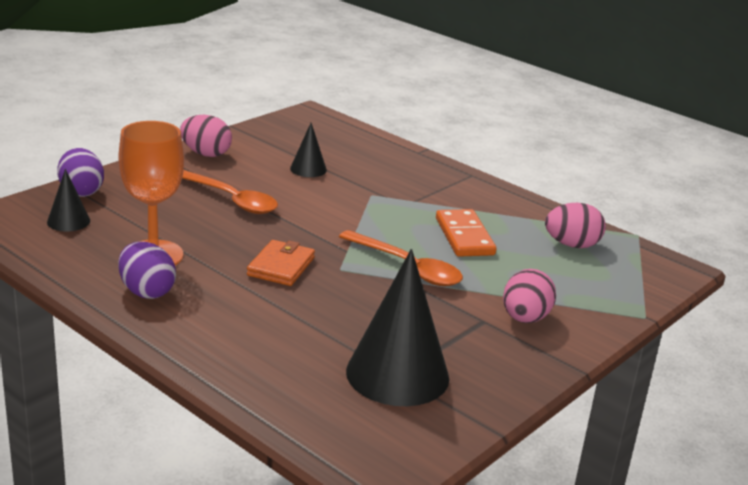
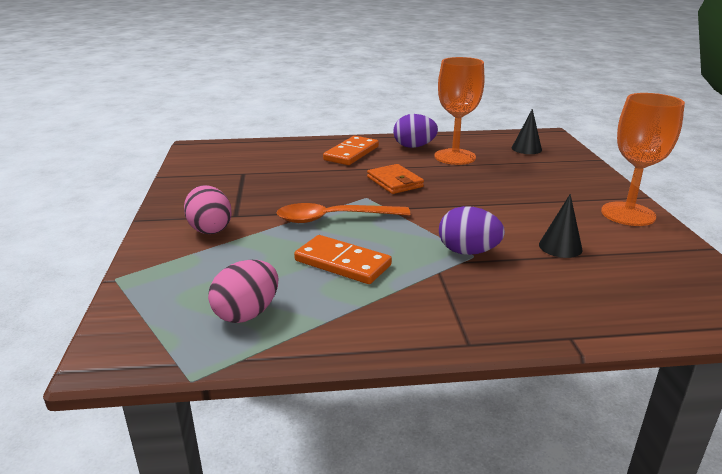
camera: 135 degrees right, 0 degrees up
purple egg [57,148,104,197] -> purple egg moved to [439,206,505,255]
pink egg [180,115,232,157] -> orange goblet [601,93,685,226]
orange spoon [182,170,278,214] -> none
black cone [346,249,449,406] -> none
none -> orange domino [323,136,379,165]

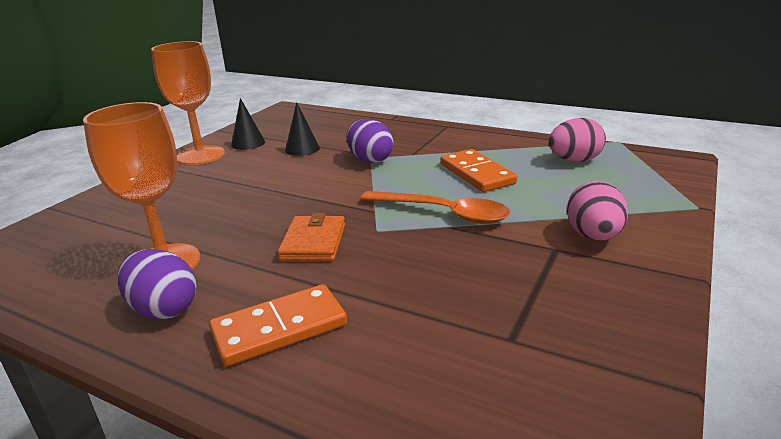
camera: 145 degrees left, 0 degrees up
black cone [512,109,542,154] -> black cone moved to [231,98,265,150]

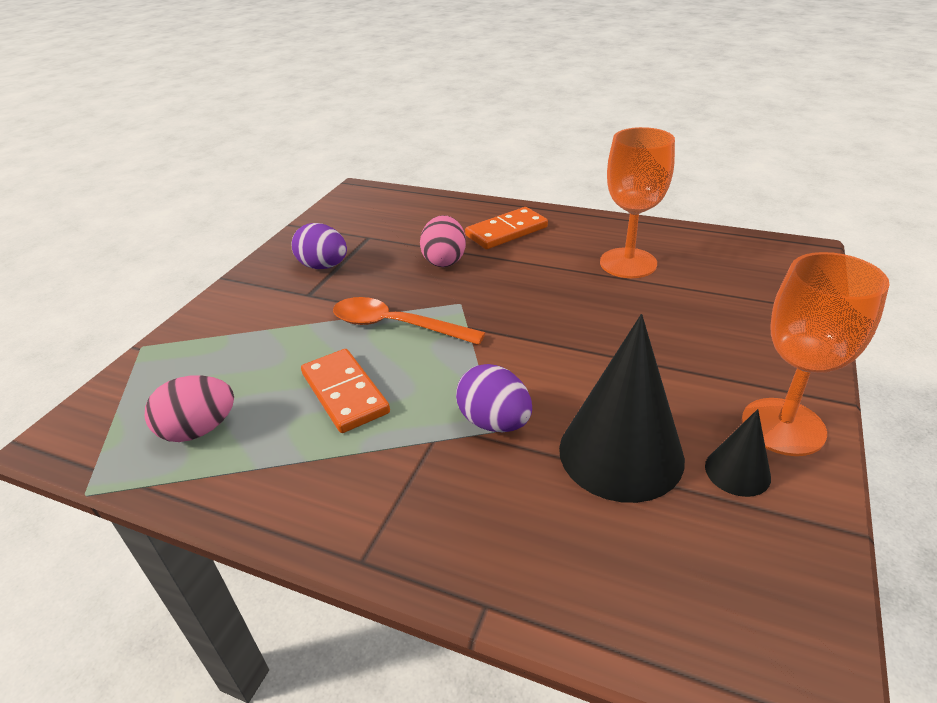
camera: 175 degrees right, 10 degrees up
purple egg [117,249,197,320] -> purple egg moved to [291,223,347,269]
orange wallet [278,213,345,261] -> none
black cone [285,102,320,156] -> black cone [559,314,685,503], size x2.05
pink egg [567,181,628,241] -> pink egg moved to [420,215,466,267]

